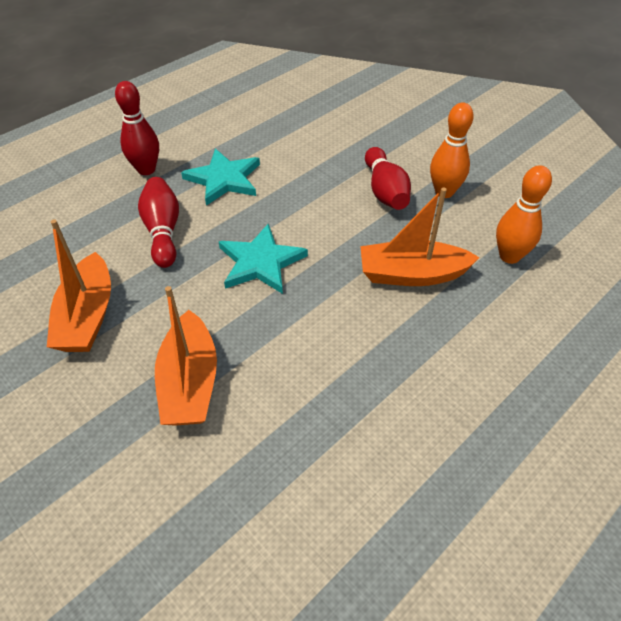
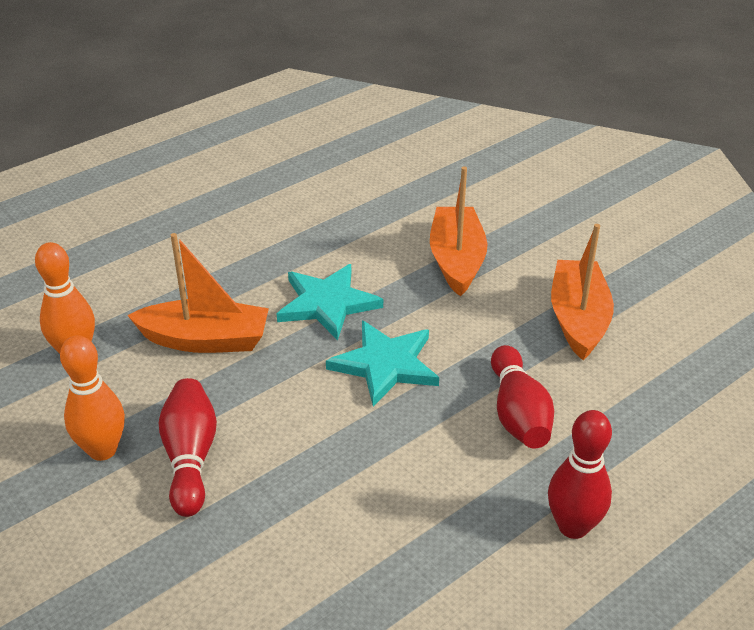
camera: 175 degrees left, 10 degrees down
turquoise star [181,149,260,206] -> turquoise star moved to [277,264,383,340]

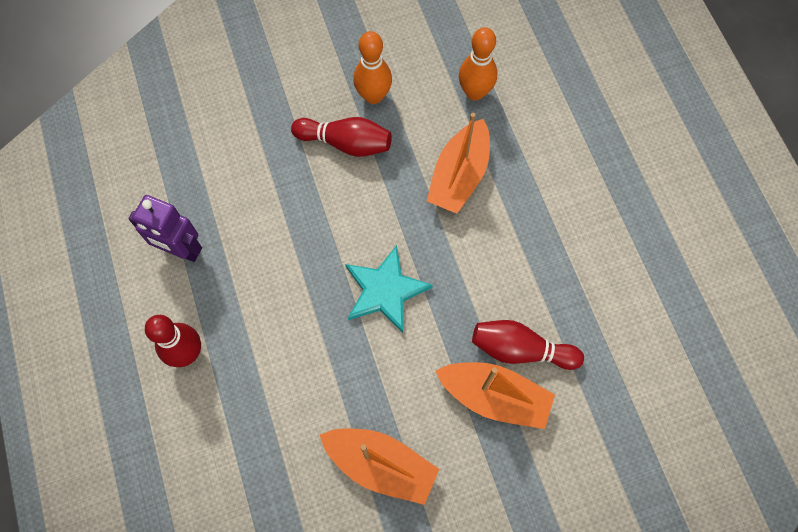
camera: 110 degrees right, 30 degrees up
turquoise star [277,264,383,340] -> none
red bowling pin [491,345,554,449] -> red bowling pin moved to [472,320,584,370]
none -> purple robot [128,195,202,262]

